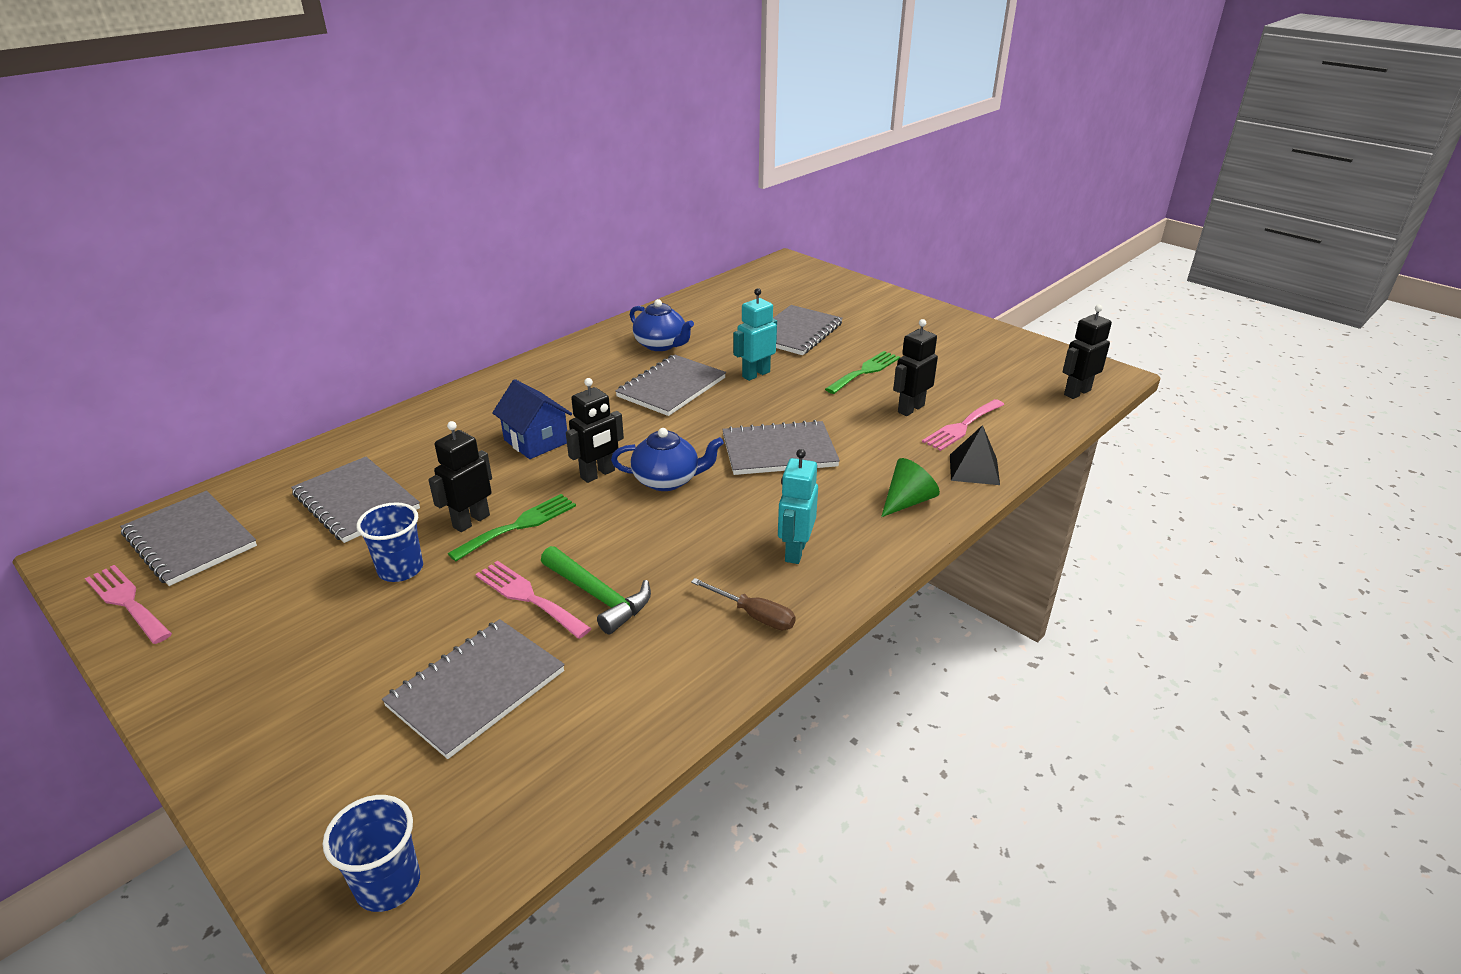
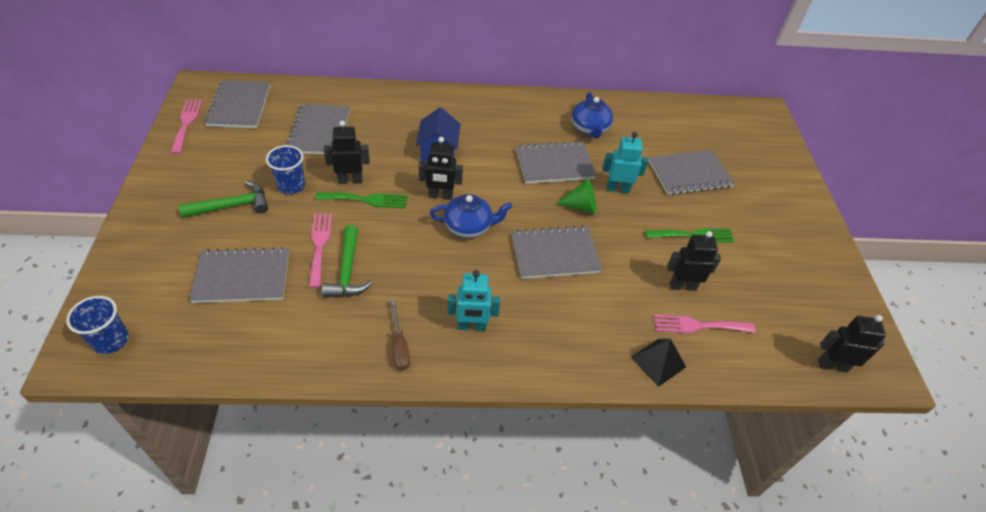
camera: 40 degrees right, 15 degrees up
blue teapot [611,428,724,491] -> blue teapot turned 45 degrees counterclockwise [430,194,512,238]
grey notebook [722,420,840,475] -> grey notebook turned 45 degrees counterclockwise [512,225,602,279]
turquoise robot [778,449,818,564] -> turquoise robot turned 150 degrees counterclockwise [448,270,500,331]
green cone [881,458,940,517] -> green cone moved to [556,179,596,214]
none -> green hammer [179,180,268,218]

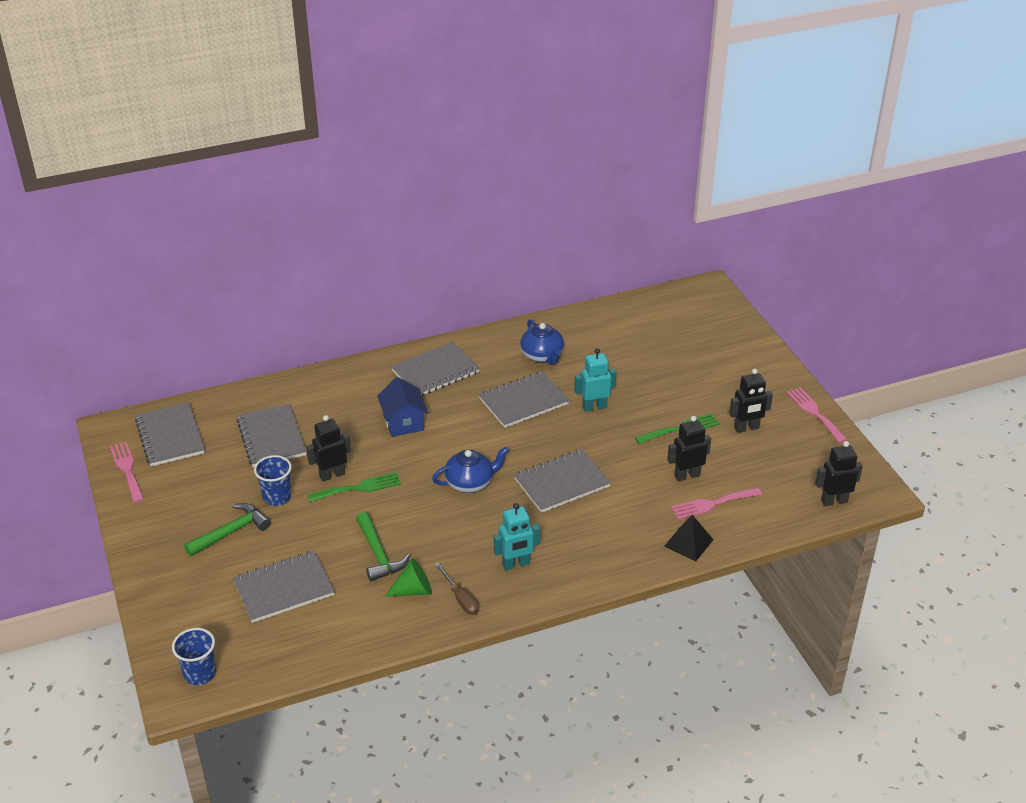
camera: 15 degrees left, 10 degrees down
pink fork [309,214,332,288] -> pink fork moved to [787,387,847,443]
black robot [419,137,463,200] -> black robot moved to [729,369,773,433]
green cone [556,179,596,214] -> green cone moved to [385,558,432,597]
grey notebook [649,150,735,195] -> grey notebook moved to [391,342,480,396]

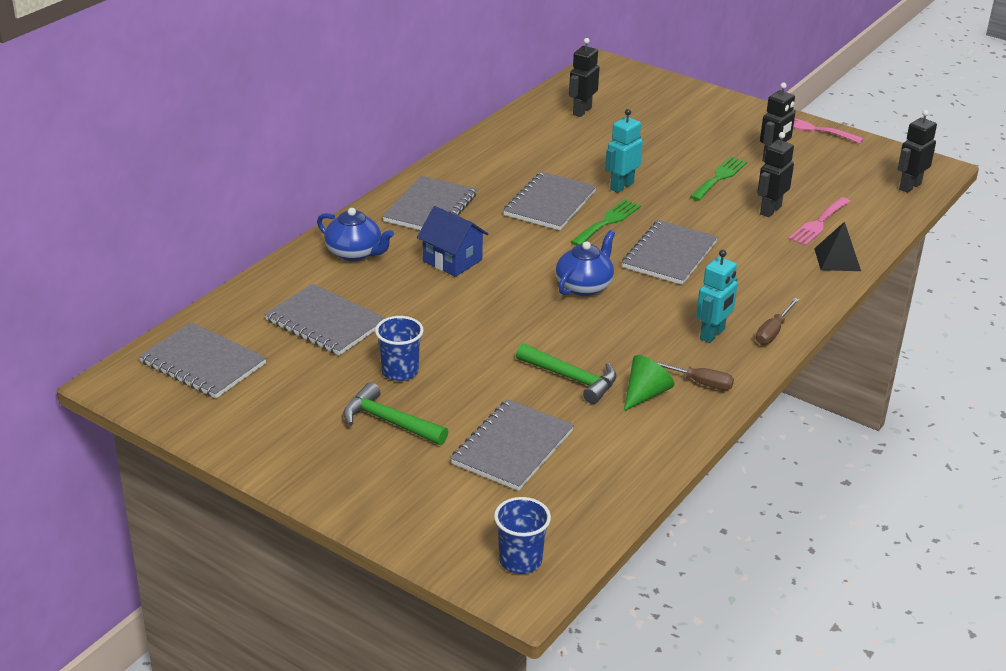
camera: 35 degrees left, 5 degrees down
pink fork [110,442,144,503] -> none
green hammer [184,503,271,556] -> green hammer turned 75 degrees counterclockwise [343,382,448,445]
black robot [306,415,351,482] -> black robot moved to [569,38,600,117]
green fork [308,472,401,502] -> green fork moved to [571,199,641,246]
blue teapot [520,319,564,365] -> blue teapot moved to [317,208,394,261]
none -> brown screwdriver [756,298,799,345]

